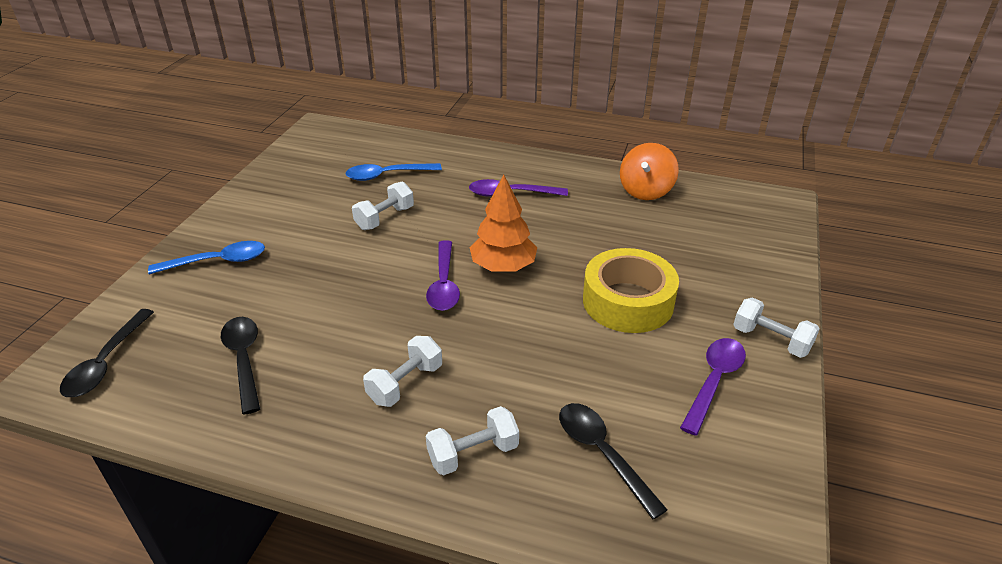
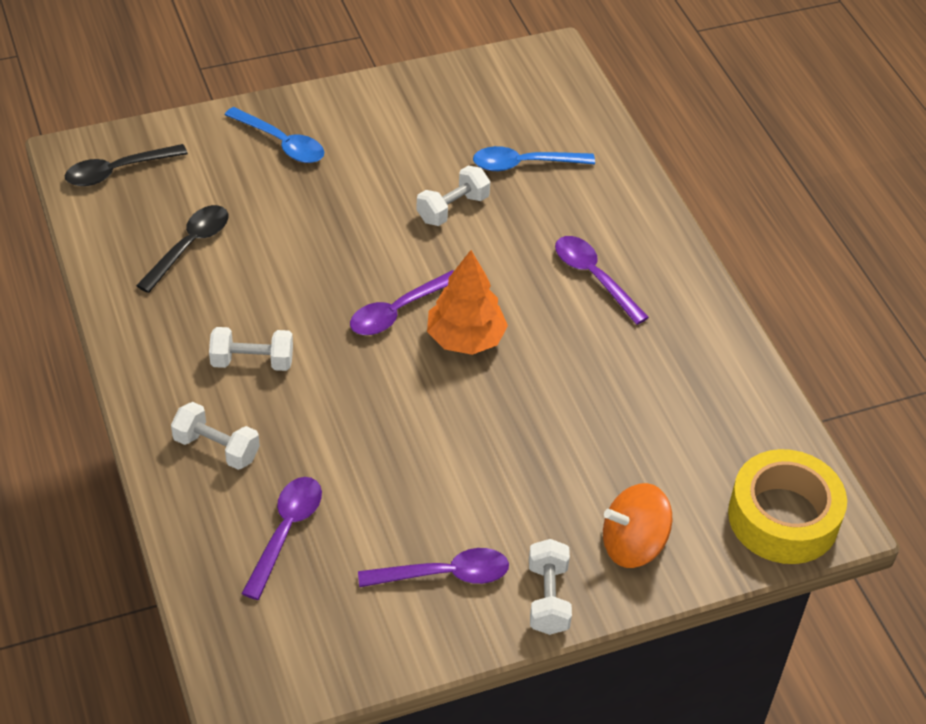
camera: 50 degrees right, 10 degrees up
blue spoon [346,163,442,181] -> blue spoon turned 45 degrees counterclockwise [473,146,595,171]
white dumbbell [352,181,414,230] -> white dumbbell turned 45 degrees counterclockwise [416,166,490,226]
black spoon [559,403,668,520] -> purple spoon [241,477,322,600]
yellow tape [583,248,679,333] -> yellow tape moved to [728,449,847,564]
orange spinning top [620,143,679,200] -> orange spinning top moved to [603,483,672,568]

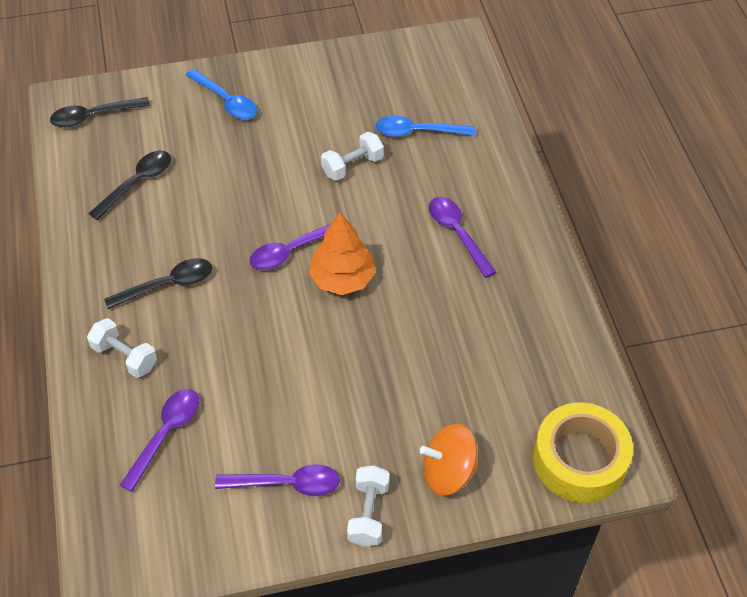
camera: 10 degrees right, 5 degrees up
white dumbbell [209,327,293,371] -> black spoon [104,258,212,309]

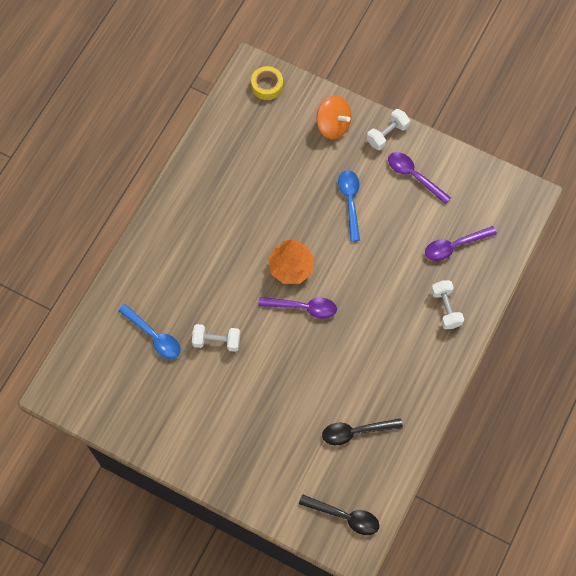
camera: 140 degrees left, 15 degrees up
black spoon [104,258,212,309] -> none
blue spoon [185,68,257,120] -> blue spoon moved to [338,170,360,242]
purple spoon [429,197,496,278] -> none
yellow tape [533,402,633,503] -> yellow tape [251,66,283,100], size x0.57

